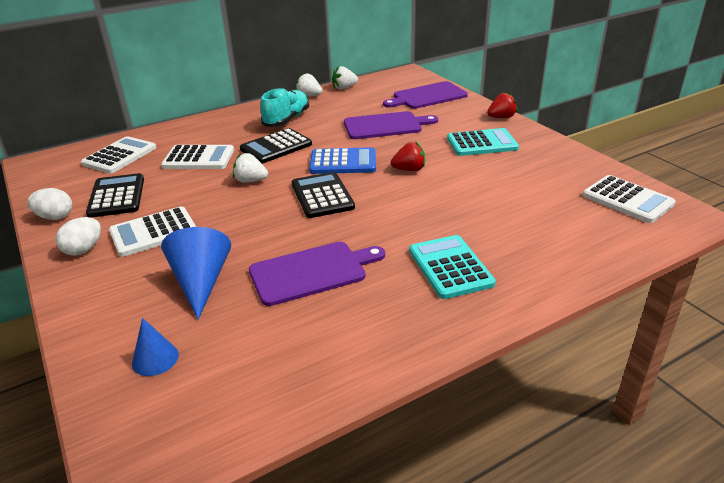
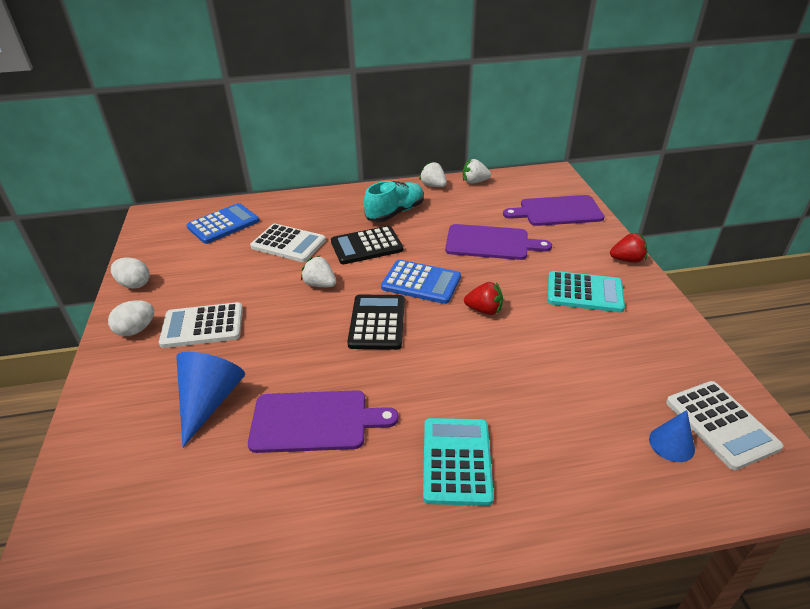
camera: 20 degrees right, 5 degrees up
white calculator [81,136,156,174] -> blue calculator [187,203,259,244]
black calculator [86,173,144,218] -> none
blue cone [132,318,179,376] -> blue cone moved to [649,410,695,462]

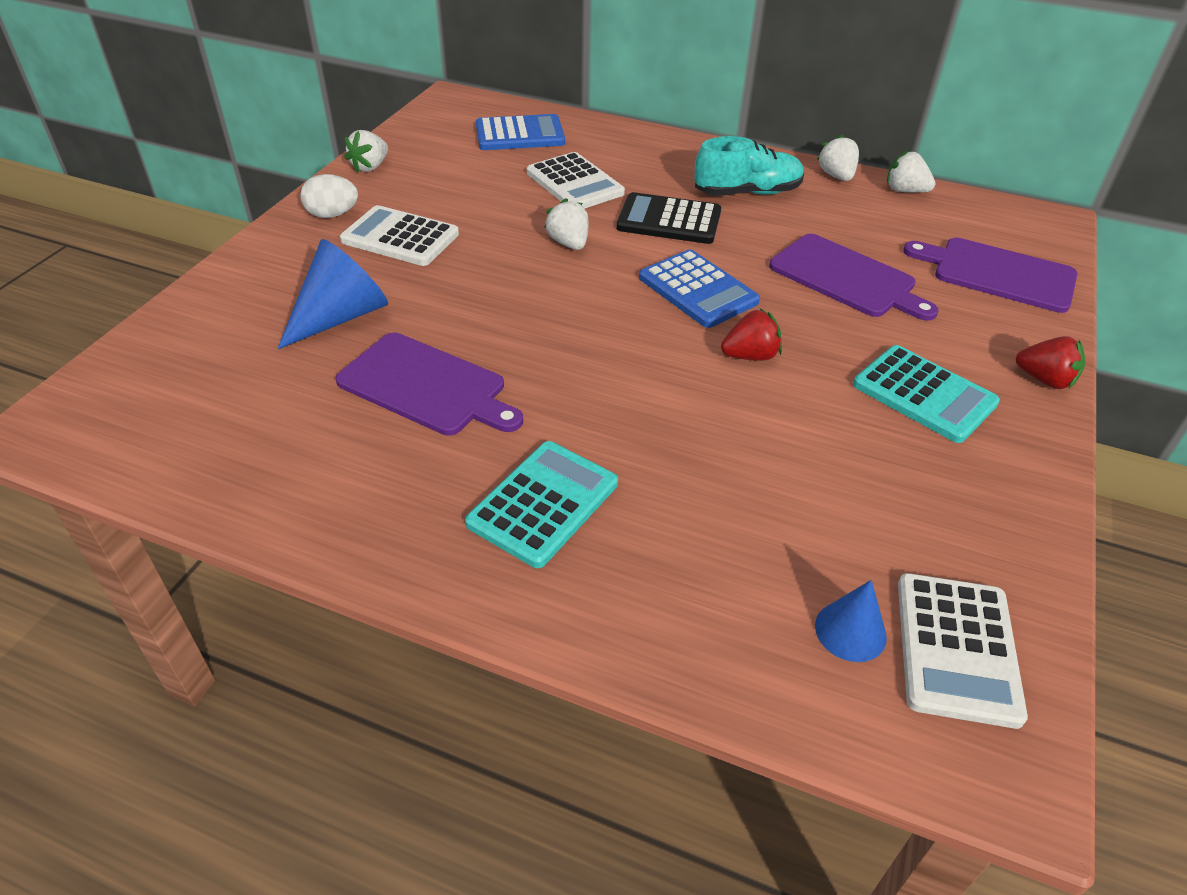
camera: 30 degrees right, 5 degrees up
white egg [111,257,150,289] -> white strawberry [344,130,388,172]
black calculator [347,295,405,350] -> none
red strawberry [464,282,503,315] -> red strawberry turned 60 degrees counterclockwise [721,309,782,361]

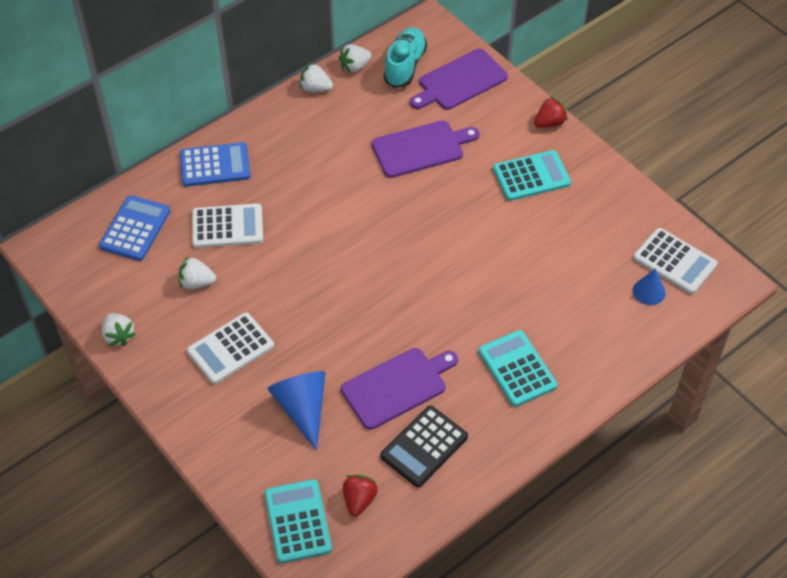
camera: 60 degrees left, 10 degrees up
white egg [300,174,358,218] -> none
white strawberry [544,198,589,250] -> white strawberry moved to [179,257,216,289]
black calculator [617,192,721,244] -> black calculator moved to [380,406,468,487]
blue calculator [639,249,760,328] -> blue calculator moved to [180,142,250,187]
turquoise shoe [695,136,804,196] -> turquoise shoe moved to [384,27,427,88]
red strawberry [721,309,782,361] -> red strawberry moved to [343,475,378,516]
none -> turquoise calculator [265,479,332,563]

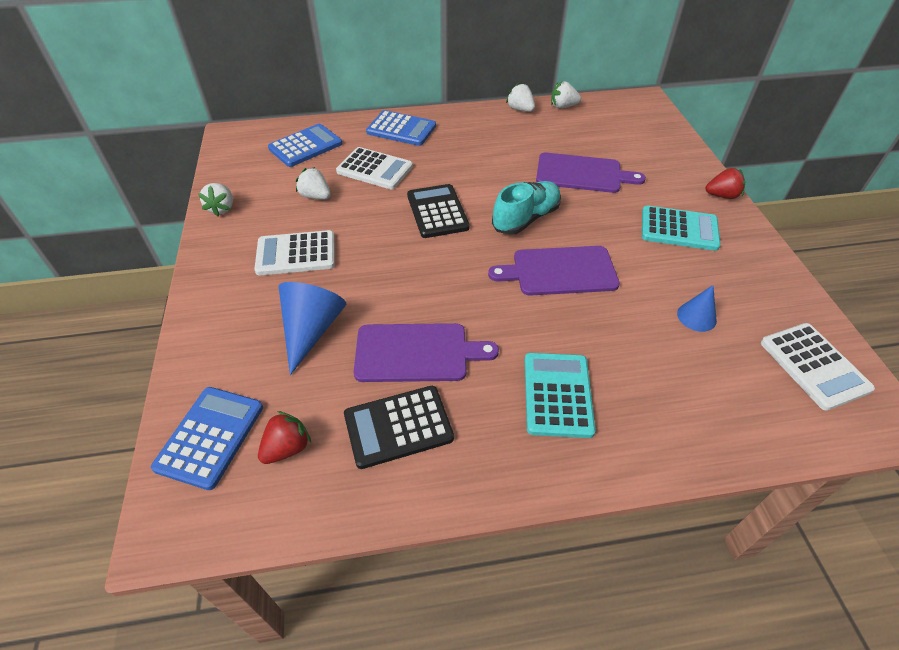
camera: 30 degrees right, 5 degrees down
turquoise calculator [265,479,332,563] -> blue calculator [151,387,263,490]
turquoise shoe [384,27,427,88] -> turquoise shoe moved to [492,181,561,235]
purple cutting board [410,49,508,110] -> purple cutting board moved to [488,246,620,296]
blue cone [633,269,666,305] -> blue cone moved to [677,285,717,332]
none -> black calculator [407,184,470,238]

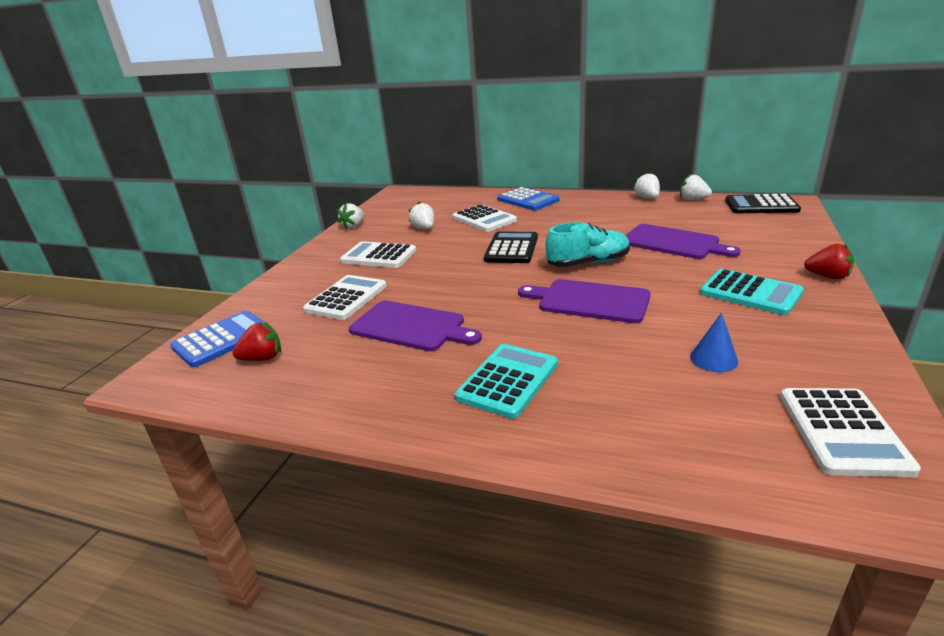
camera: 30 degrees right, 20 degrees down
blue calculator [268,124,342,167] -> none
blue cone [279,282,346,375] -> white calculator [303,275,387,320]
black calculator [344,386,454,469] -> black calculator moved to [725,194,801,213]

